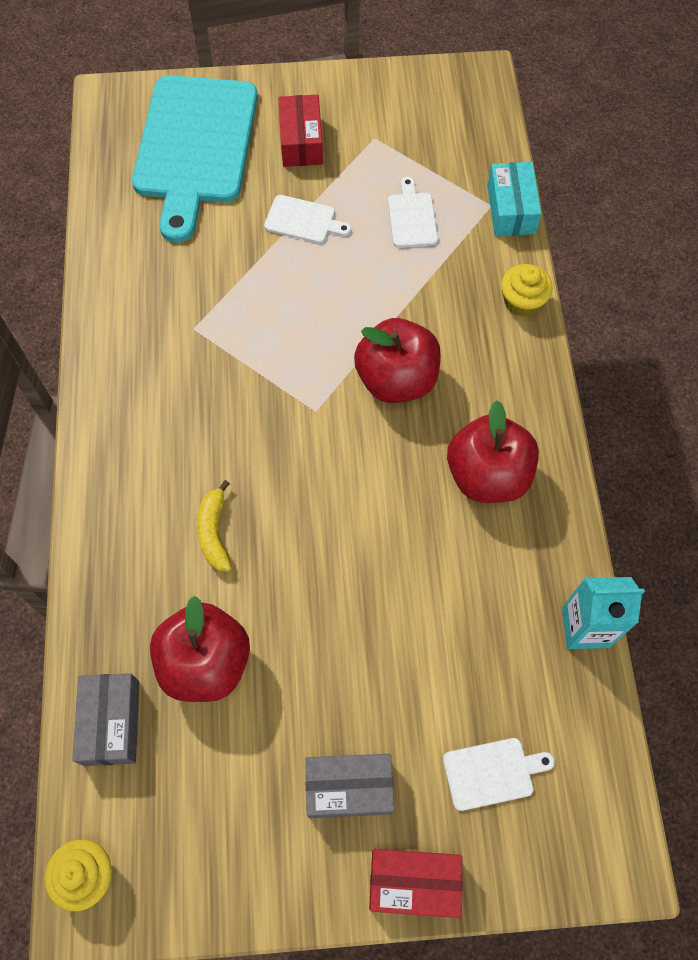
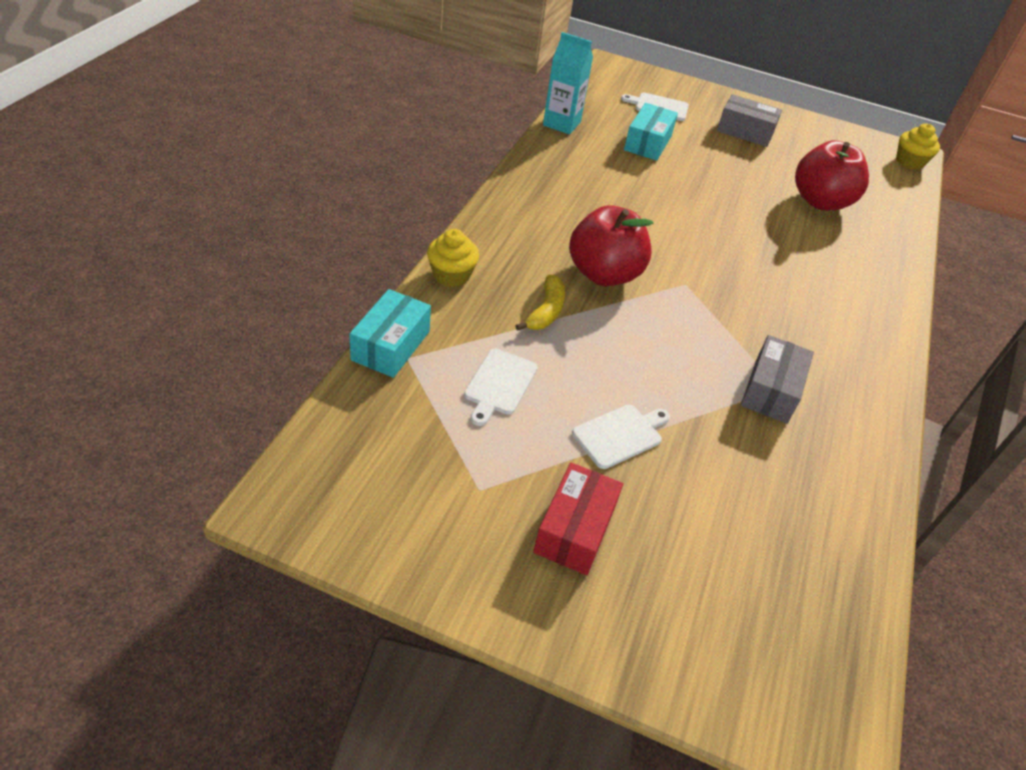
camera: 160 degrees left, 20 degrees down
grey box [72,673,139,766] -> grey box moved to [741,335,814,424]
turquoise cutting board [132,75,258,242] -> none
yellow banana [197,480,232,572] -> yellow banana moved to [515,274,565,331]
white cutting board [264,195,351,243] -> white cutting board turned 105 degrees clockwise [572,405,670,469]
red box [369,849,462,918] -> none
red apple [447,400,539,503] -> none
none -> turquoise box [624,103,678,161]

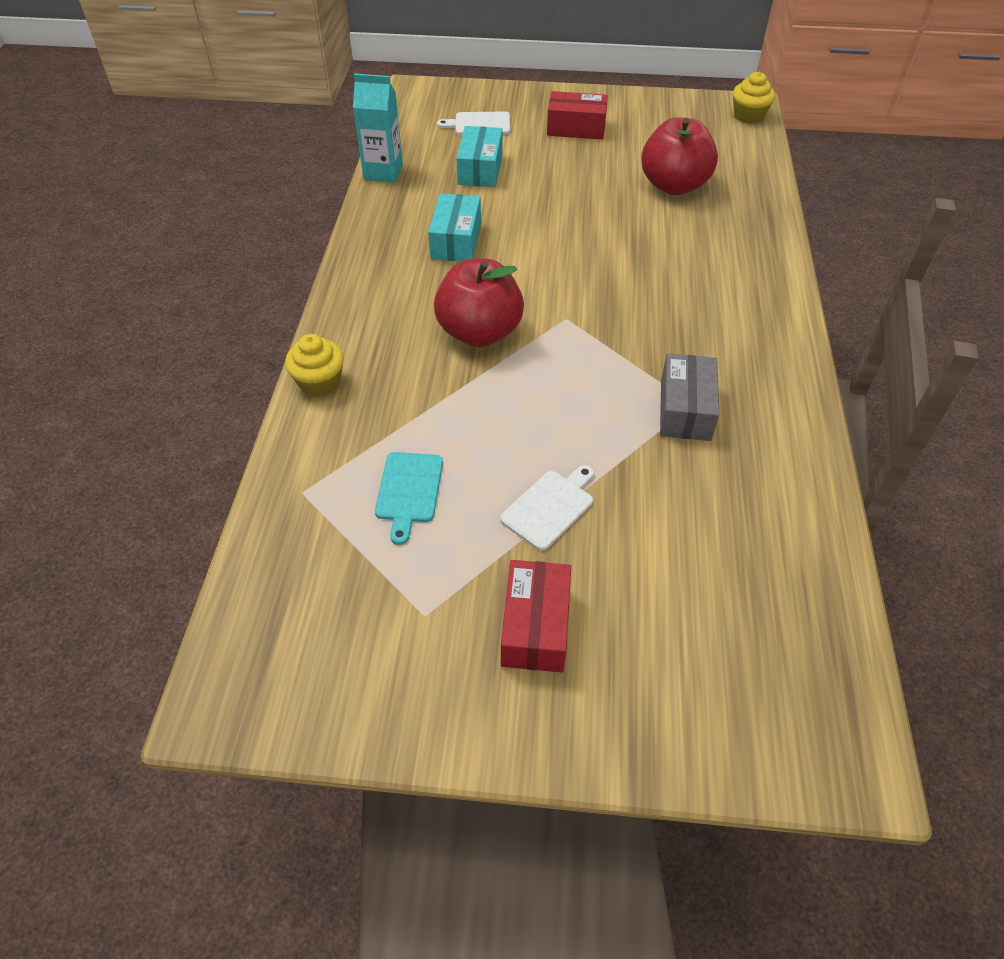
camera: 10 degrees left, 5 degrees up
turquoise box [349,289,431,378] -> turquoise box moved to [428,193,481,261]
white cutting board [464,349,538,426] -> turquoise cutting board [375,452,443,545]
yellow banana [515,274,565,331] -> none
grey box [717,94,782,147] -> red box [547,91,608,139]

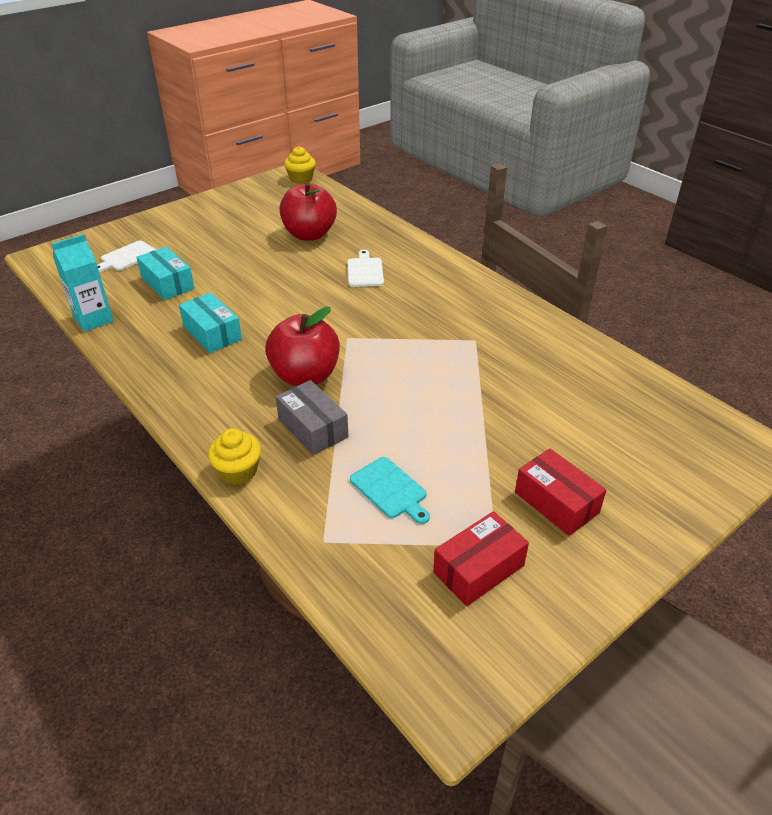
camera: 45 degrees left, 10 degrees down
white cutting board [500,465,594,551] -> white cutting board moved to [347,250,384,287]
red box [547,91,608,139] -> red box moved to [433,511,529,606]
grey box [660,354,719,441] -> grey box moved to [276,380,348,455]

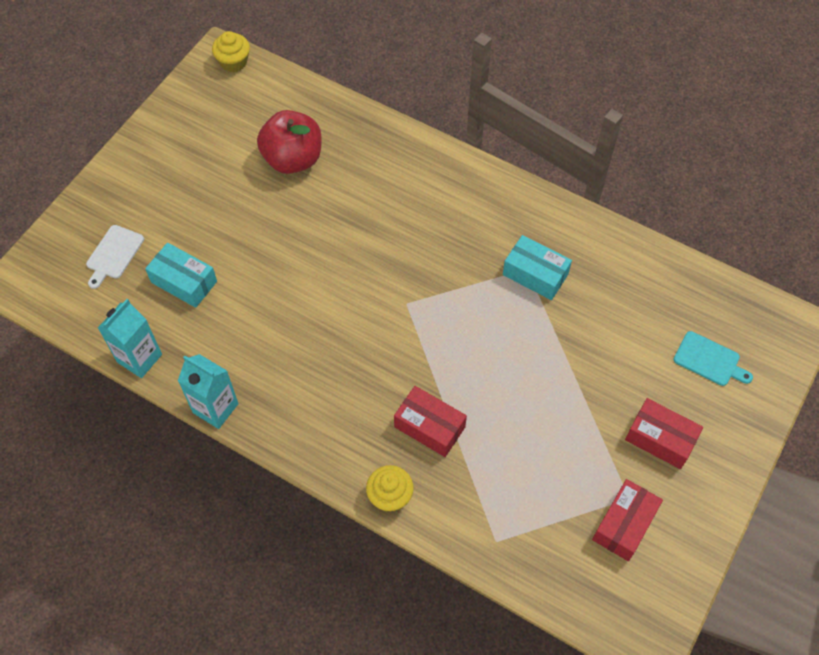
camera: 20 degrees left, 20 degrees up
turquoise box [179,293,242,353] -> turquoise box moved to [503,235,572,300]
red apple [265,307,340,386] -> none
grey box [276,380,348,455] -> red box [394,386,467,457]
white cutting board [347,250,384,287] -> none
turquoise cutting board [350,457,430,524] -> turquoise cutting board moved to [673,331,753,386]
none -> turquoise carton [178,354,239,429]

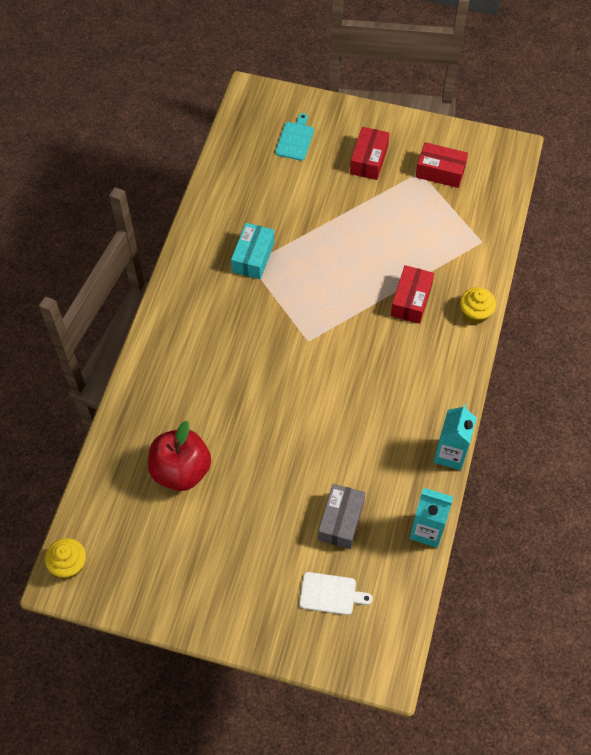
camera: 105 degrees left, 0 degrees up
turquoise box [145,243,217,308] -> grey box [318,484,365,549]

